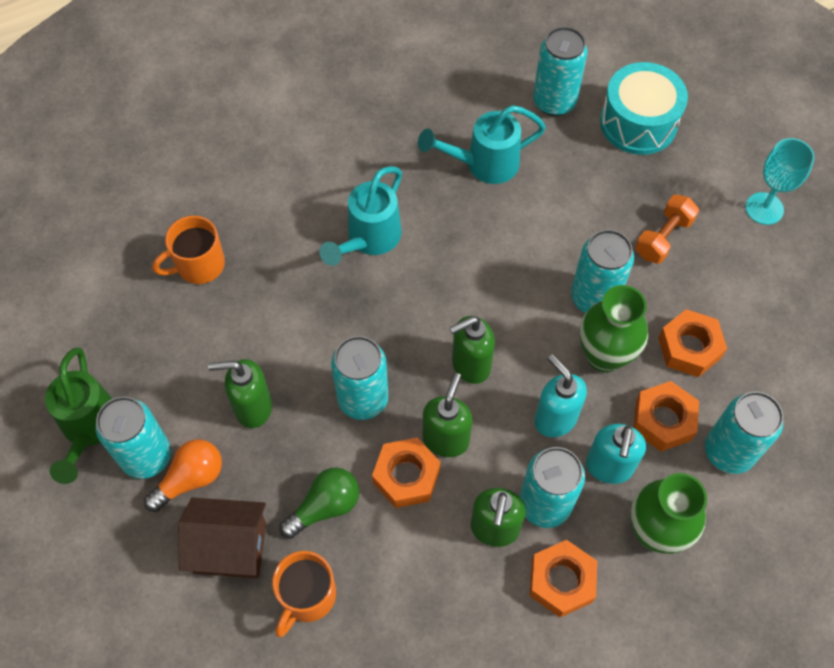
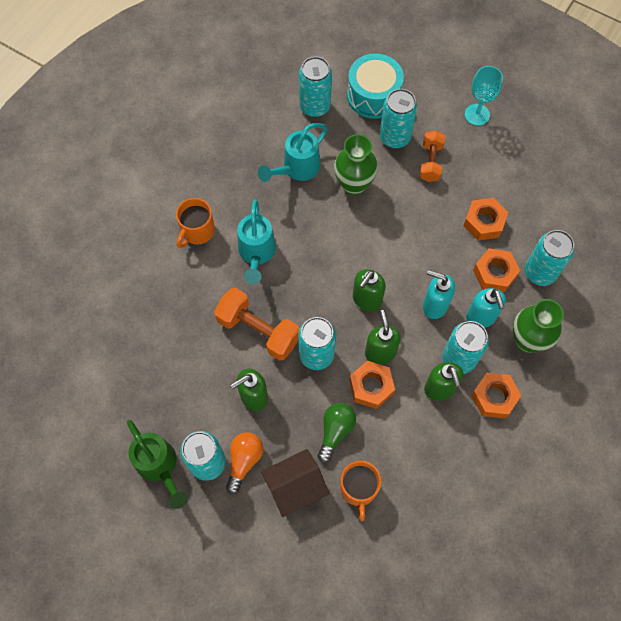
camera: 30 degrees left, 5 degrees up
orange mug [152,216,225,284] -> orange mug moved to [176,198,215,248]
turquoise can [571,230,634,313] -> turquoise can moved to [380,89,417,148]
green vase [580,285,648,373] -> green vase moved to [334,134,378,196]
none -> orange dumbbell [214,288,300,361]

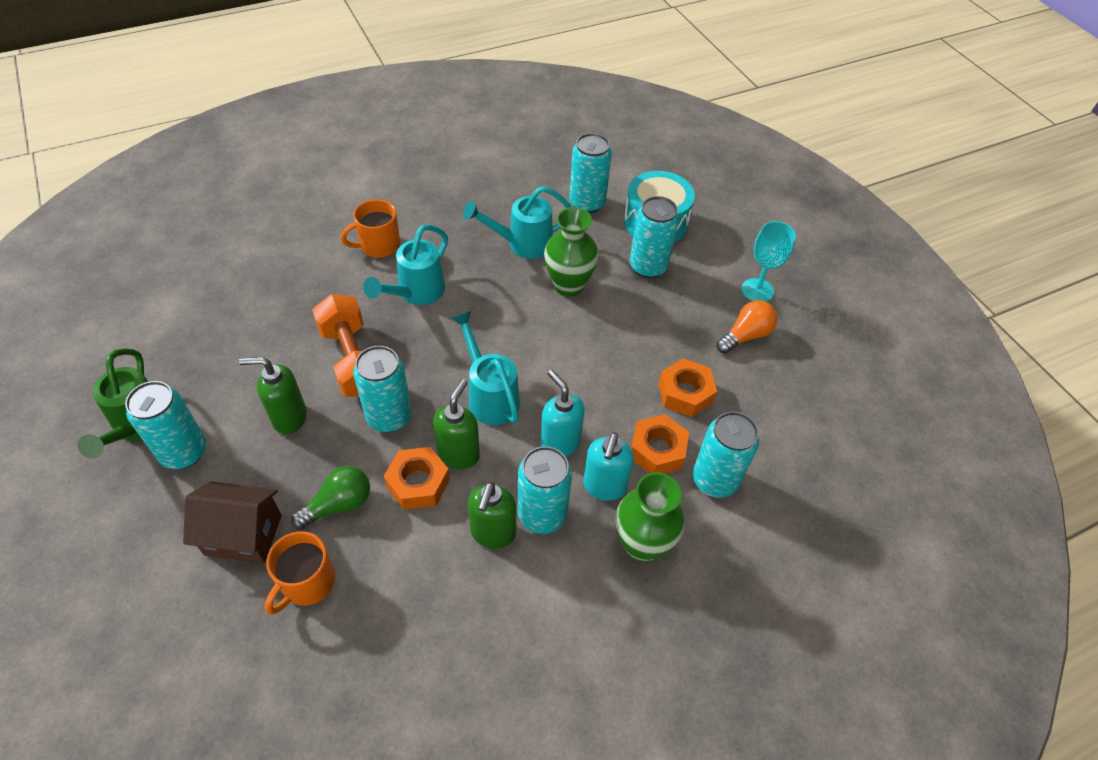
camera: 30 degrees right, 15 degrees down
orange light bulb [226,432,263,494] -> orange light bulb moved to [716,300,777,354]
green soap dispenser [353,269,386,311] -> turquoise watering can [451,311,520,425]
orange dumbbell [419,130,445,182] -> none
orange nut [471,373,521,418] -> none

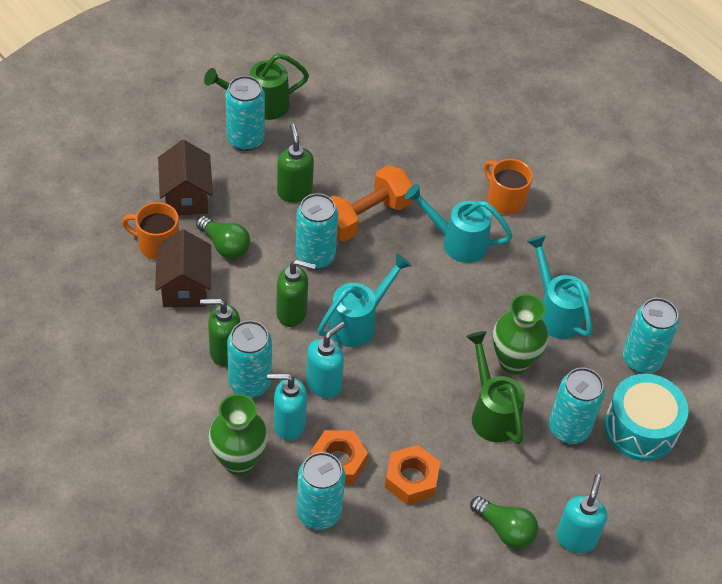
camera: 75 degrees right, 0 degrees up
orange nut [384,447,450,510] -> none
orange light bulb [716,300,777,354] -> green light bulb [470,496,538,549]
turquoise goblet [741,221,796,302] -> turquoise soap dispenser [556,474,607,553]
none -> brown house [155,229,211,307]
none -> green watering can [466,331,525,444]

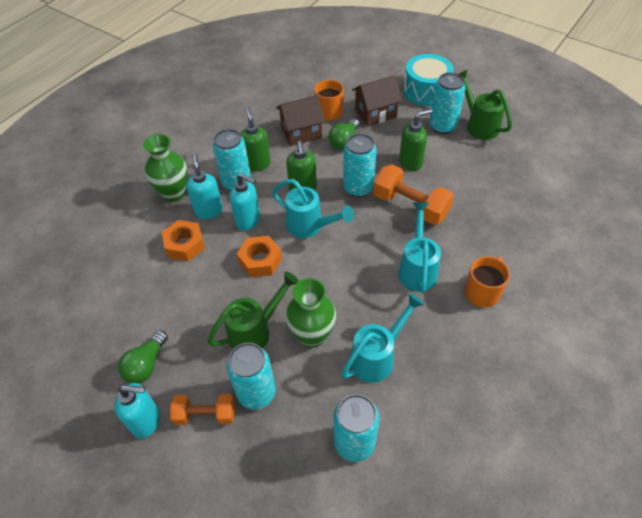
camera: 80 degrees right, 0 degrees up
turquoise can [296,452,345,530] -> none
orange nut [385,445,440,505] -> orange nut moved to [237,236,282,277]
turquoise drum [604,374,688,461] -> turquoise drum moved to [403,54,454,106]
none -> orange dumbbell [170,394,235,425]

